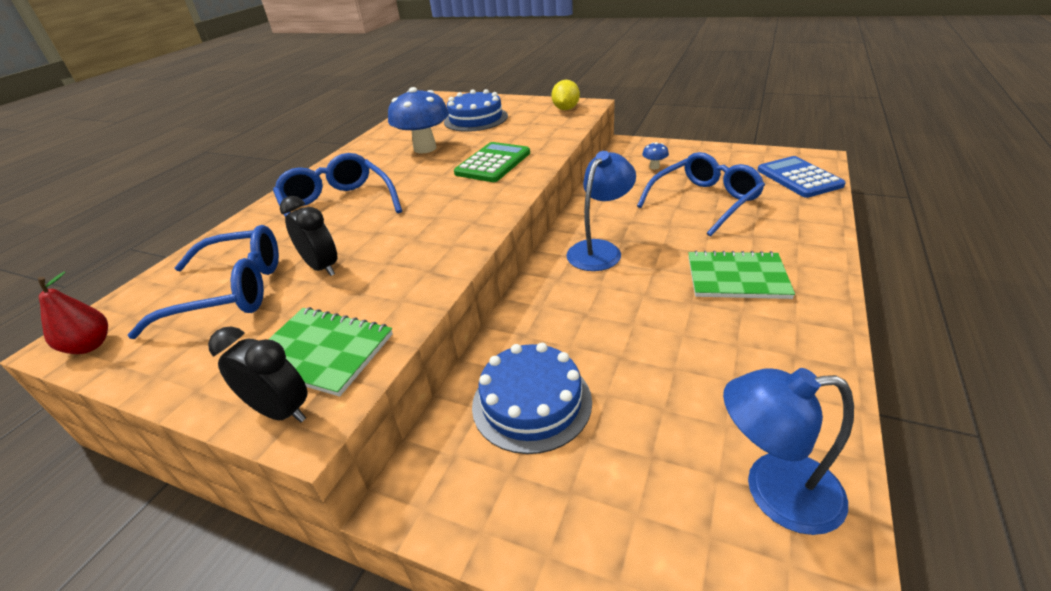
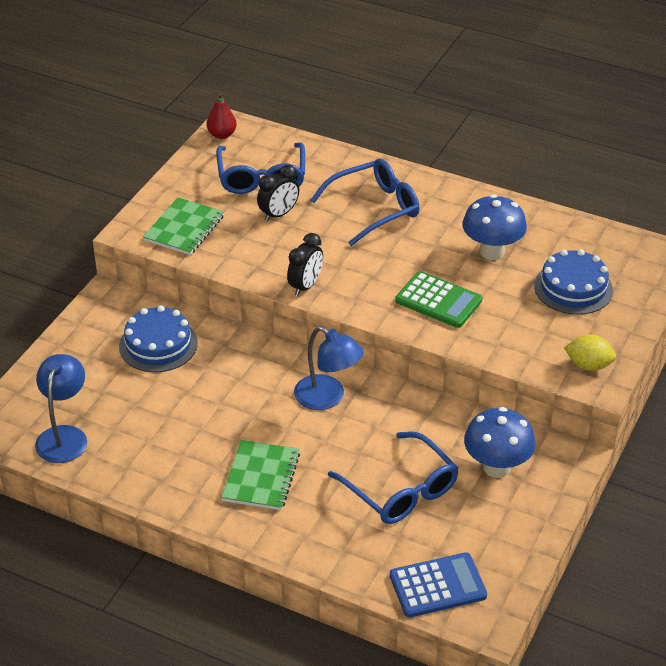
camera: 90 degrees right, 5 degrees up
black clock [208,327,308,423] -> black clock moved to [287,233,323,296]
blue mushroom [642,142,669,170] -> blue mushroom [464,407,536,478], size x2.24

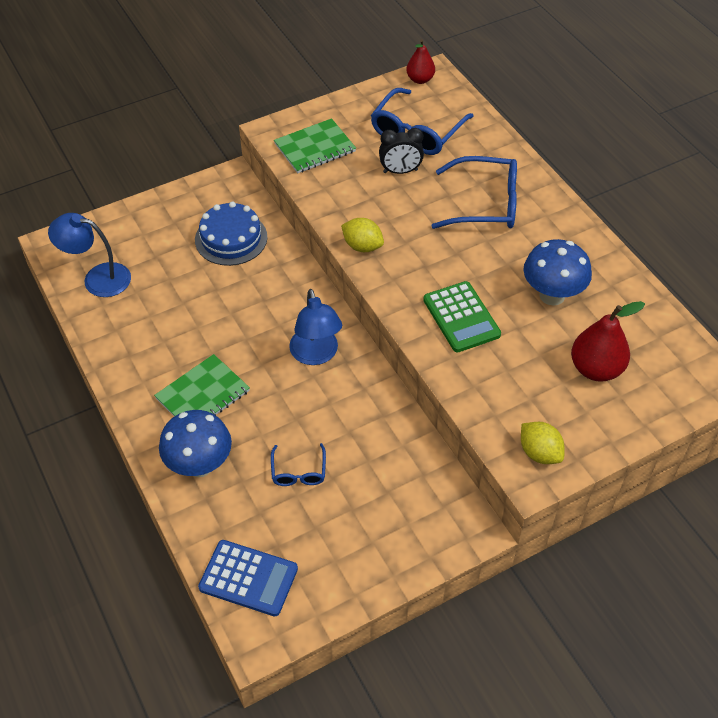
camera: 35 degrees right, 10 degrees up
blue lamp [35,354,87,463] -> blue lamp turned 120 degrees counterclockwise [48,213,131,297]
black clock [287,233,323,296] -> yellow lemon [341,218,384,252]
blue glasses [328,431,459,524] -> blue glasses [271,443,326,486], size x0.53
blue mushroom [464,407,536,478] -> blue mushroom moved to [159,410,232,477]
blue cake [534,249,613,315] -> red pear [571,301,645,382]

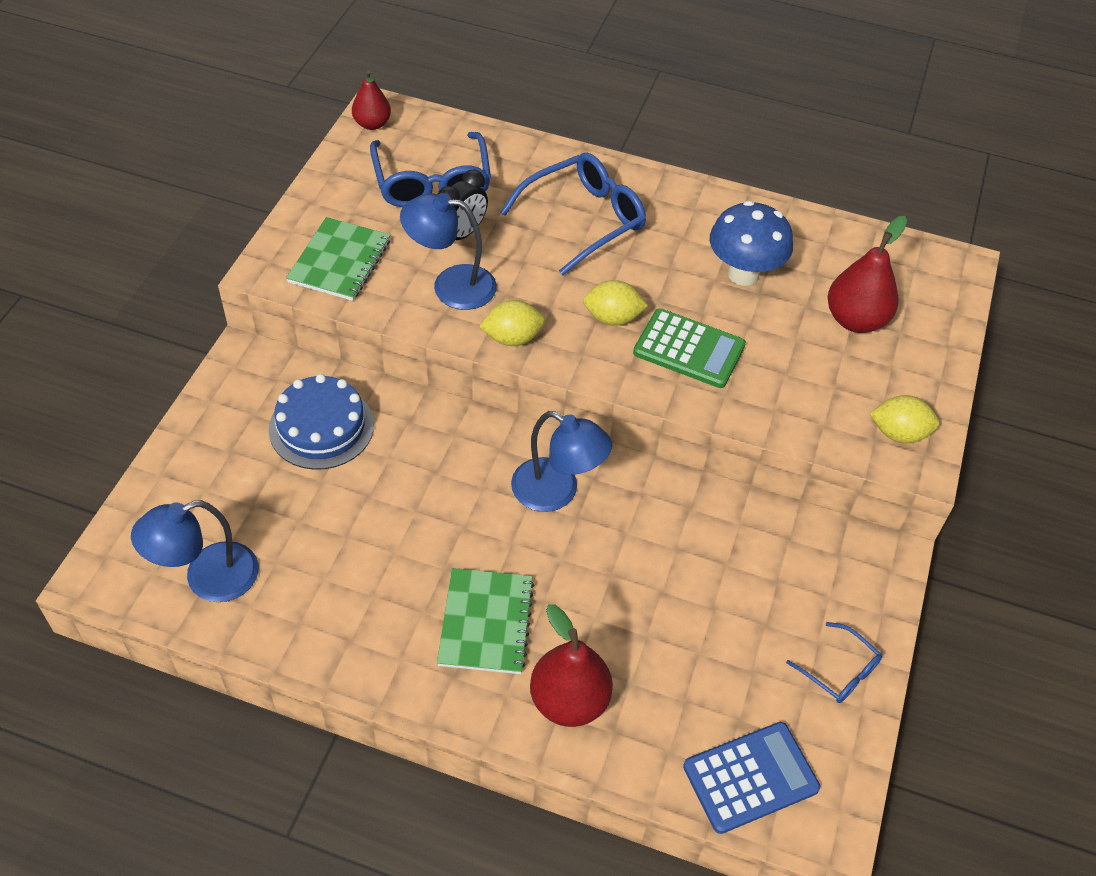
camera: 45 degrees left, 0 degrees up
blue mushroom [159,410,232,477] -> red pear [530,604,613,727]
blue glasses [271,443,326,486] -> blue glasses moved to [786,622,882,703]
none -> blue lamp [400,193,497,310]
none -> yellow lemon [583,280,648,326]

